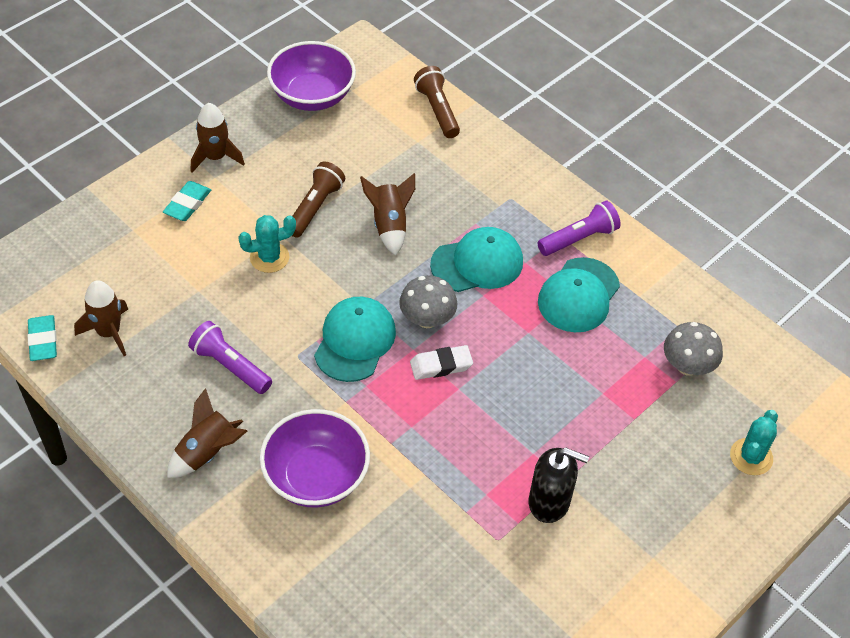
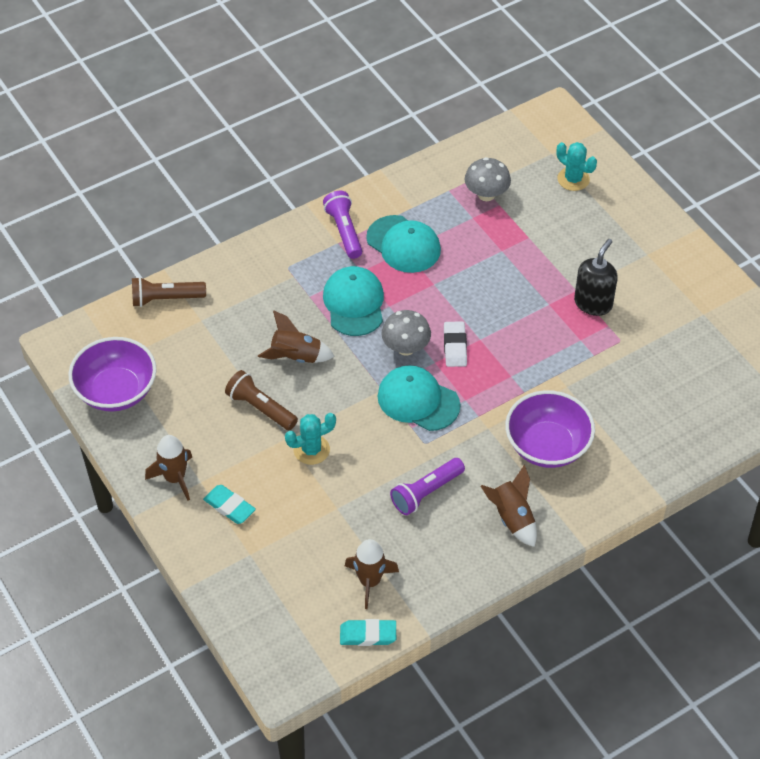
camera: 75 degrees left, 0 degrees up
turquoise cactus [238,215,296,273] -> turquoise cactus turned 75 degrees clockwise [285,413,336,465]

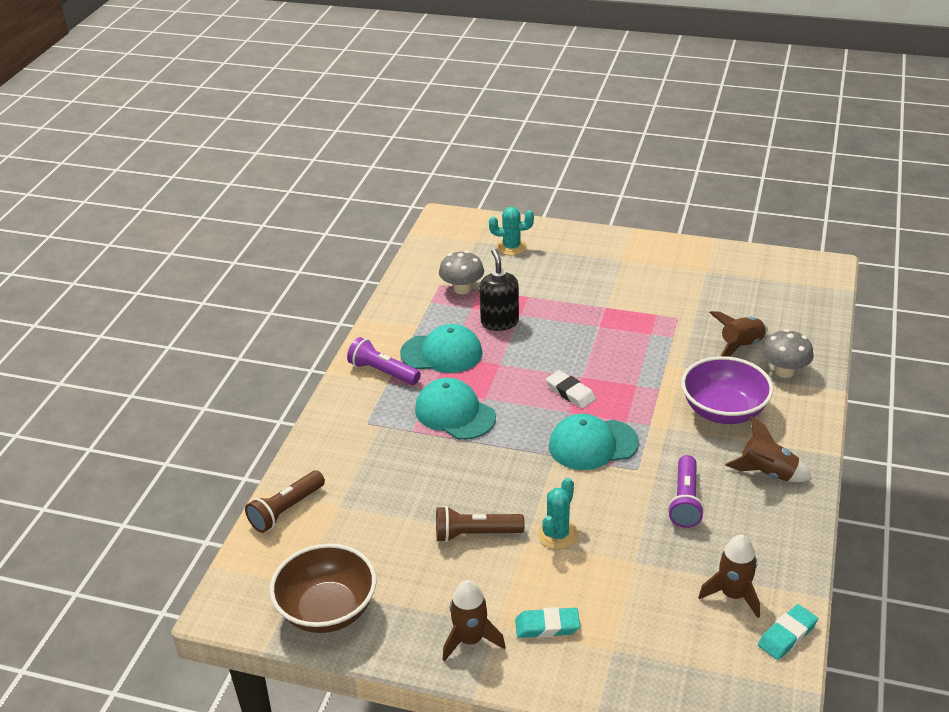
camera: 40 degrees left, 15 degrees down
purple bowl [68,337,157,412] -> brown bowl [270,544,376,633]
brown rocket [258,310,335,363] -> brown rocket moved to [710,311,768,357]
grey mushroom [381,310,431,356] -> grey mushroom moved to [762,329,814,378]
black soap dispenser [574,239,618,316] -> black soap dispenser moved to [479,249,519,331]

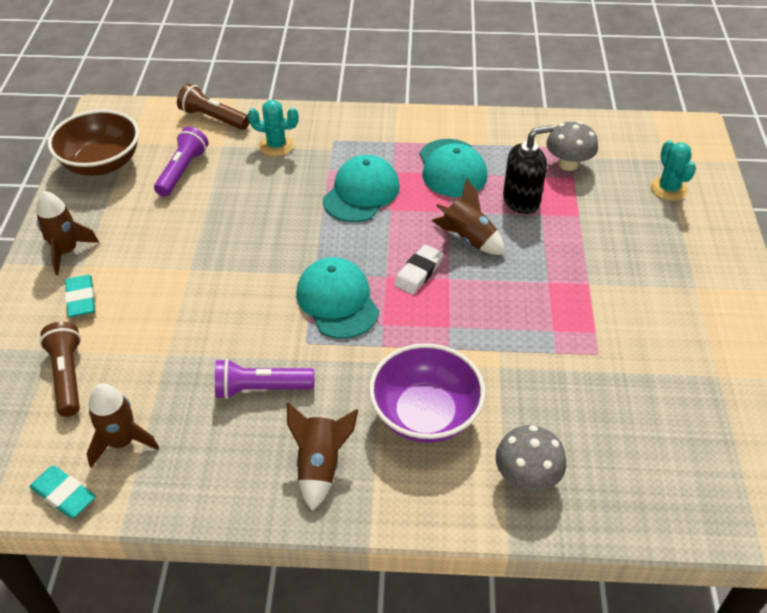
camera: 75 degrees right, 10 degrees up
purple flashlight [347,337,421,385] -> purple flashlight moved to [154,127,209,197]
brown flashlight [436,506,525,542] -> brown flashlight moved to [40,322,81,417]
turquoise cactus [538,478,578,549] -> turquoise cactus moved to [248,100,299,156]
brown rocket [710,311,768,357] -> brown rocket moved to [431,179,505,255]

